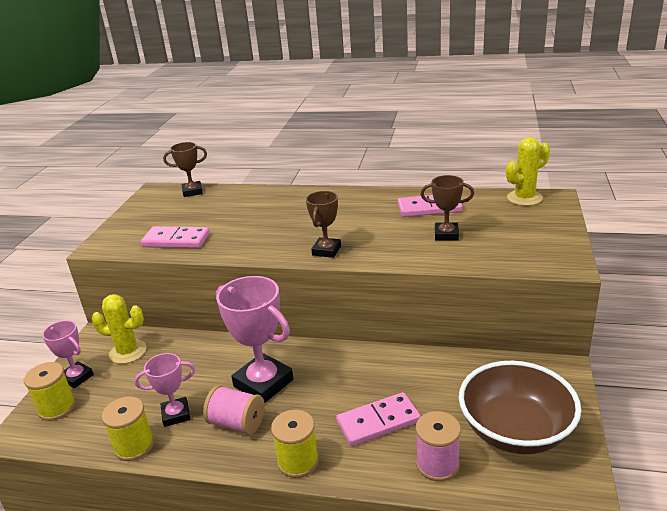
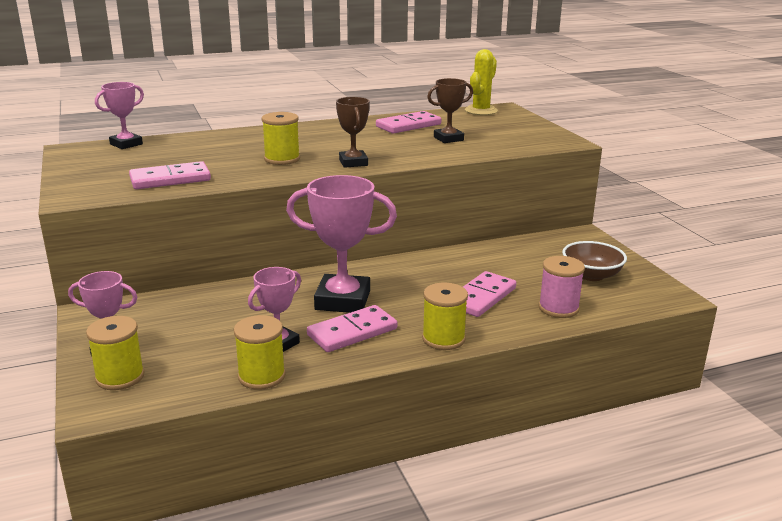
camera: 35 degrees left, 5 degrees down
yellow cactus [92,294,147,364] -> none
brown trophy [163,142,207,197] -> pink trophy [95,82,144,149]
pink spool [203,385,265,435] -> pink domino [307,305,397,352]
brown bowl [459,361,581,454] -> brown bowl [562,241,627,281], size x0.60
none -> yellow spool [262,112,300,165]

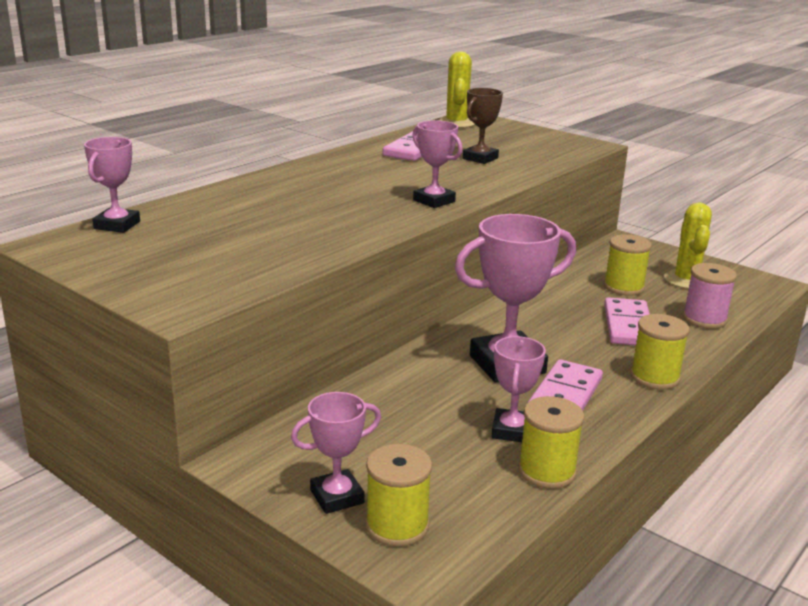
camera: 30 degrees left, 0 degrees up
pink domino [129,161,211,189] -> none
yellow spool [262,112,300,165] -> yellow spool moved to [604,234,652,296]
brown trophy [336,97,370,168] -> pink trophy [412,120,463,208]
brown bowl [562,241,627,281] -> yellow cactus [664,202,712,289]

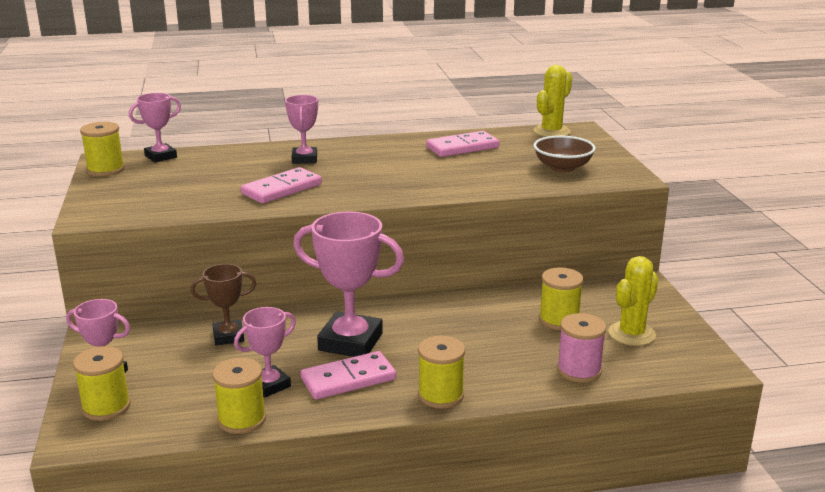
camera: 40 degrees right, 0 degrees up
pink trophy [412,120,463,208] -> pink trophy moved to [285,95,318,164]
brown trophy [462,88,503,164] -> brown trophy moved to [191,264,257,345]
pink domino [604,297,650,346] -> pink domino moved to [241,167,322,204]
none -> yellow spool [80,122,125,176]
none -> brown bowl [533,135,596,172]

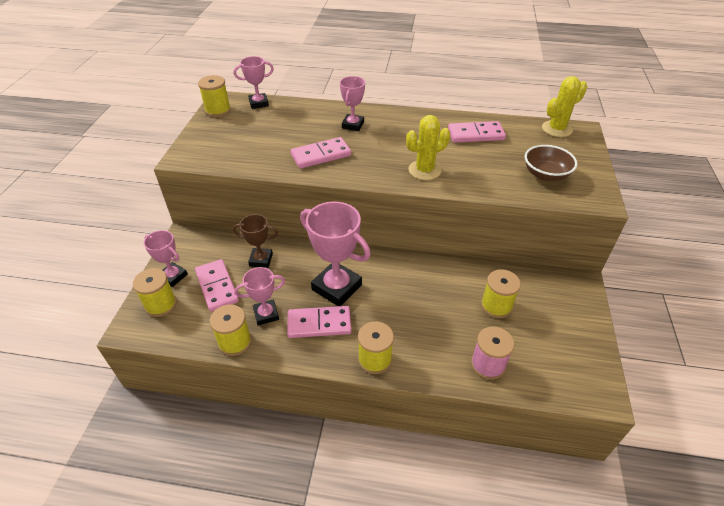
camera: 20 degrees right, 20 degrees up
yellow cactus [609,256,659,346] -> yellow cactus moved to [406,115,450,180]
none -> pink domino [195,259,239,312]

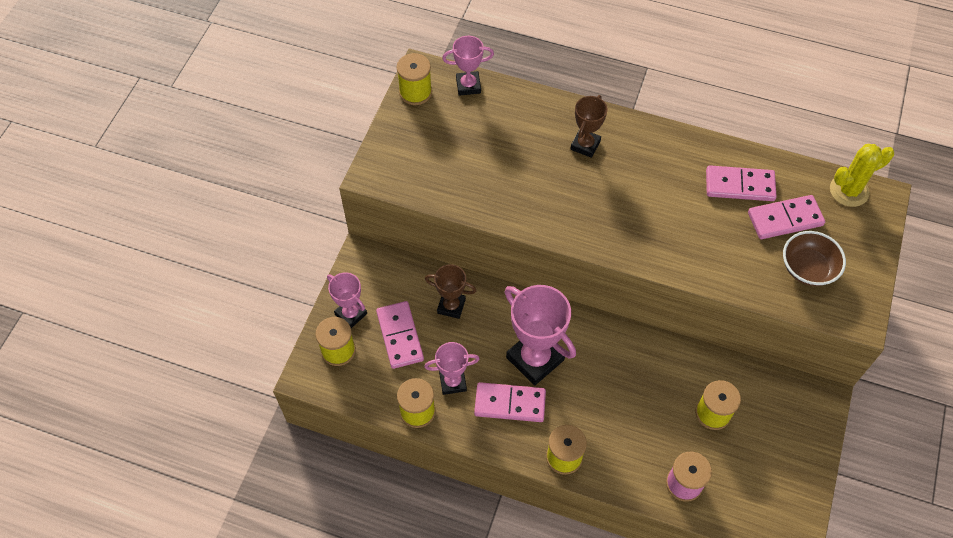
camera: 10 degrees right, 15 degrees up
pink domino [291,137,351,169] -> pink domino moved to [748,195,825,239]
pink trophy [340,76,365,131] -> brown trophy [570,95,607,158]
yellow cactus [406,115,450,180] -> none

